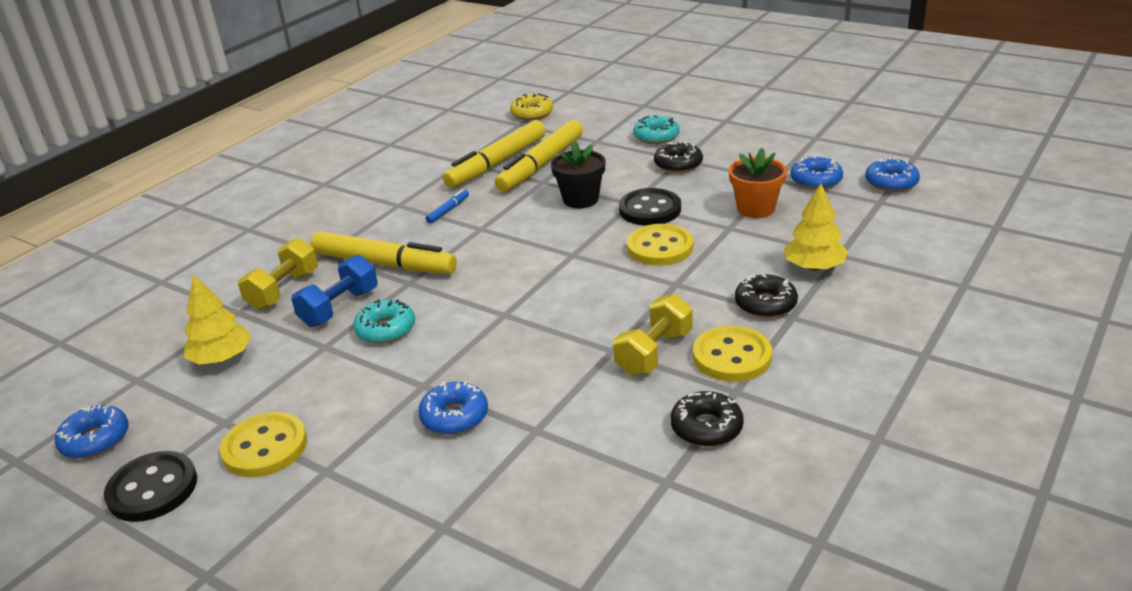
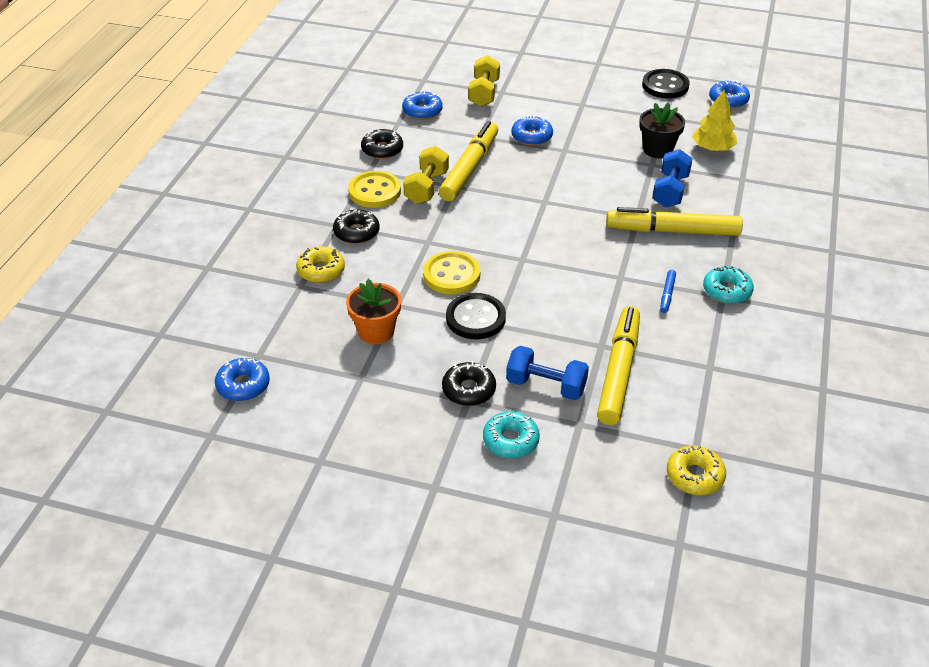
camera: 160 degrees right, 10 degrees up
yellow button [220,412,307,477] -> none
yellow dumbbell [238,238,318,310] -> yellow dumbbell moved to [468,55,500,107]
turquoise donut [353,299,415,344] -> turquoise donut moved to [703,266,754,304]
yellow marker [443,120,546,188] -> yellow marker moved to [439,121,498,201]
black flower pot [551,141,605,208] -> black flower pot moved to [639,102,685,158]
yellow tree [784,183,848,271] -> yellow donut [296,246,345,283]
blue donut [790,156,843,190] -> blue donut moved to [402,91,443,120]
none -> blue dumbbell [506,346,589,400]

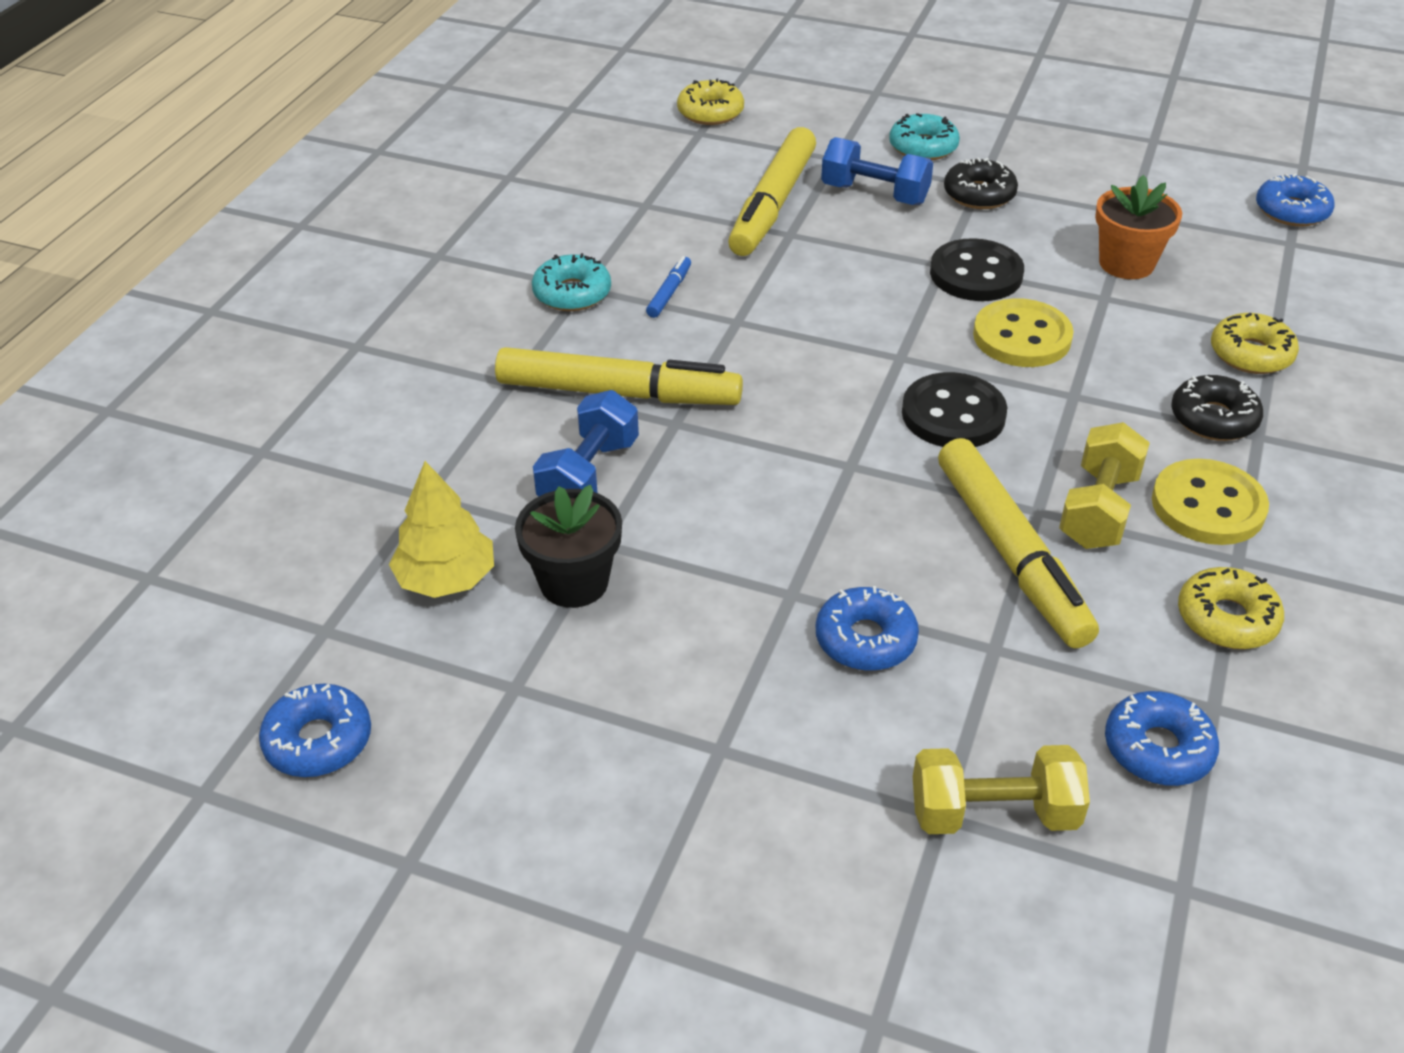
camera: 175 degrees left, 0 degrees up
black donut [361,129,403,159] -> yellow donut [1178,567,1284,649]
yellow marker [439,121,498,201] -> yellow marker turned 45 degrees counterclockwise [938,438,1099,649]
yellow dumbbell [468,55,500,107] -> yellow dumbbell turned 75 degrees clockwise [913,745,1090,834]
black button [642,69,690,99] -> black button moved to [902,372,1007,447]

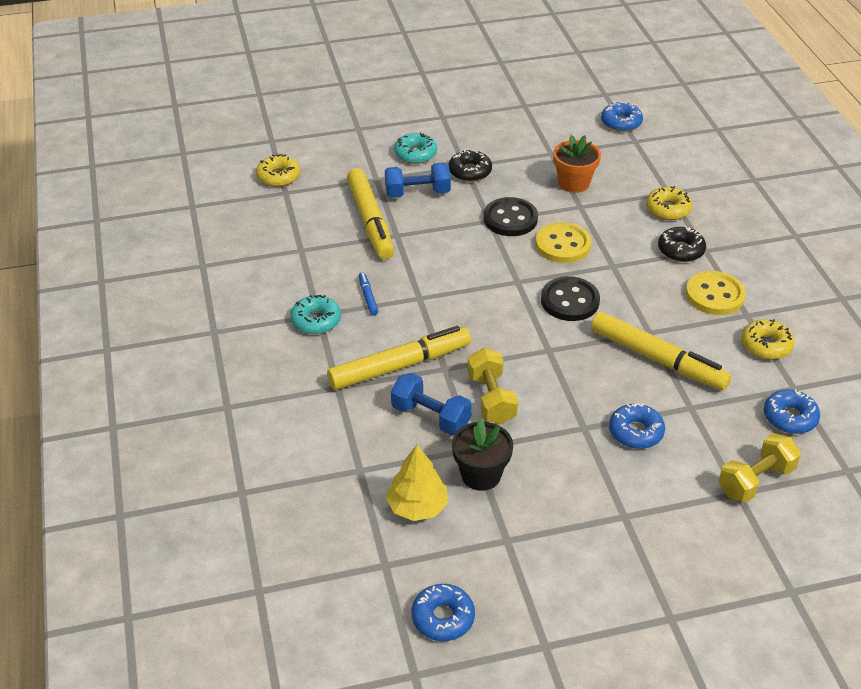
camera: 35 degrees left, 0 degrees up
blue dumbbell [533,390,639,496] -> blue dumbbell turned 45 degrees counterclockwise [391,373,472,435]
yellow dumbbell [1059,422,1150,549] -> yellow dumbbell moved to [467,348,518,424]

